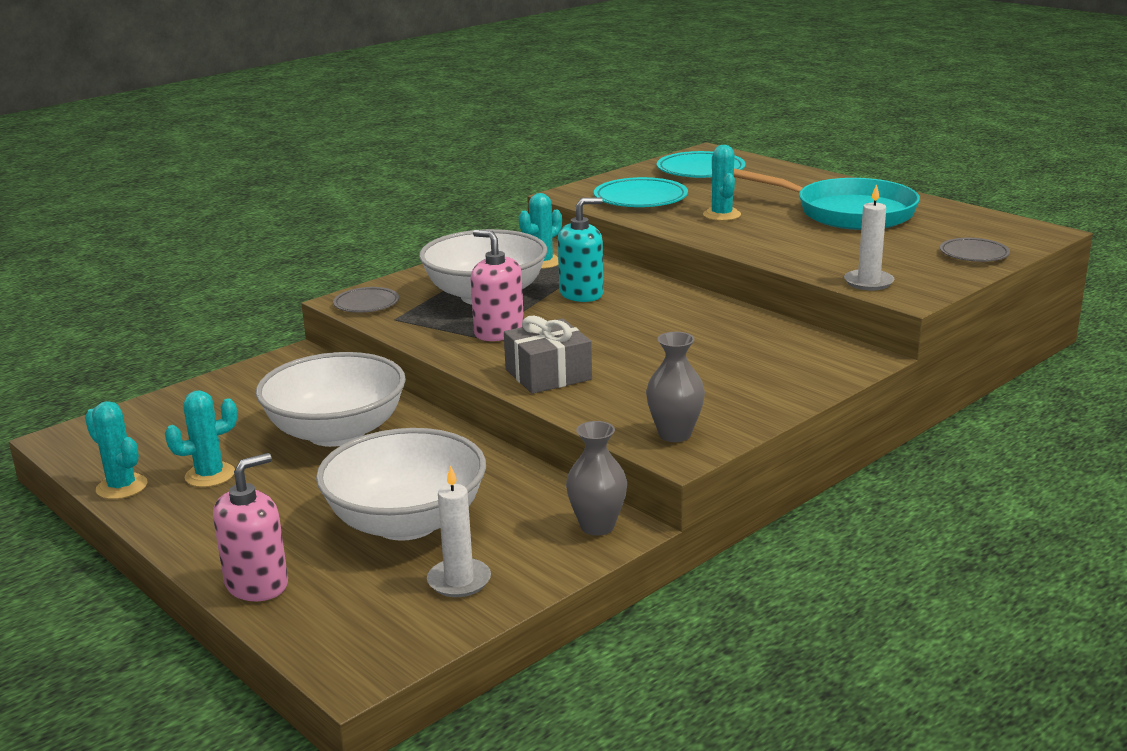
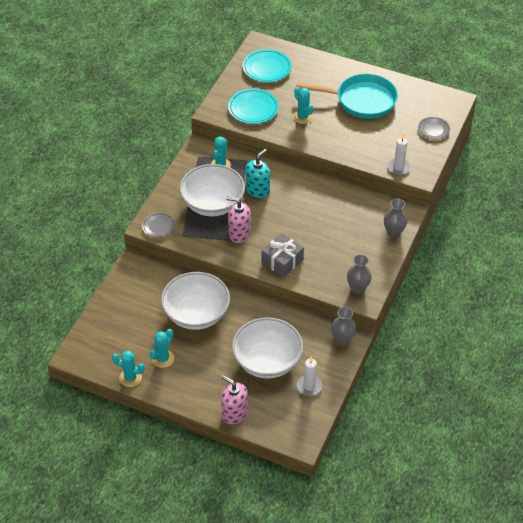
camera: 25 degrees left, 25 degrees up
pink soap dispenser [213,453,288,601] -> pink soap dispenser turned 75 degrees counterclockwise [221,375,248,425]
none -> grey vase [384,198,408,238]

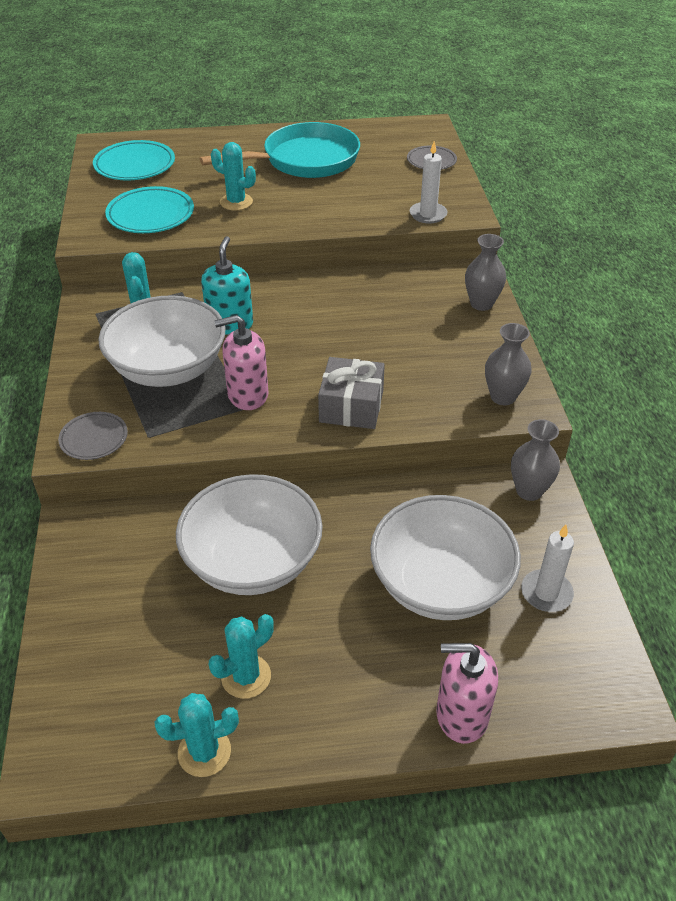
camera: 30 degrees left, 5 degrees down
turquoise cactus [150,329,174,368] -> turquoise cactus turned 45 degrees clockwise [209,614,274,699]

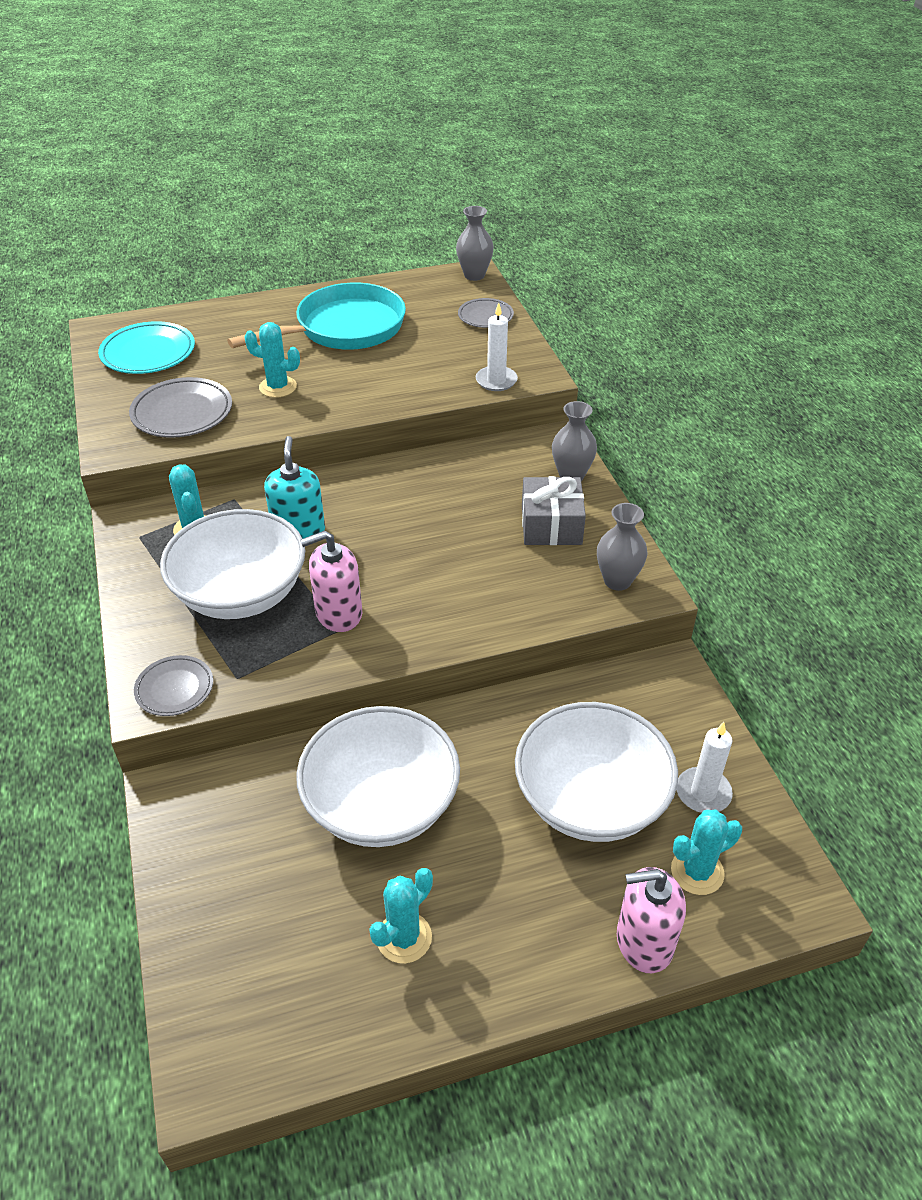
camera: 10 degrees left, 0 degrees up
turquoise plate [105,186,194,233] -> grey plate [129,377,232,438]
turquoise cactus [154,693,239,777] -> turquoise cactus moved to [671,810,742,895]
grey gift [318,357,385,429] -> grey gift moved to [522,476,586,545]
grey vase [511,419,560,501] -> grey vase moved to [456,206,494,281]

